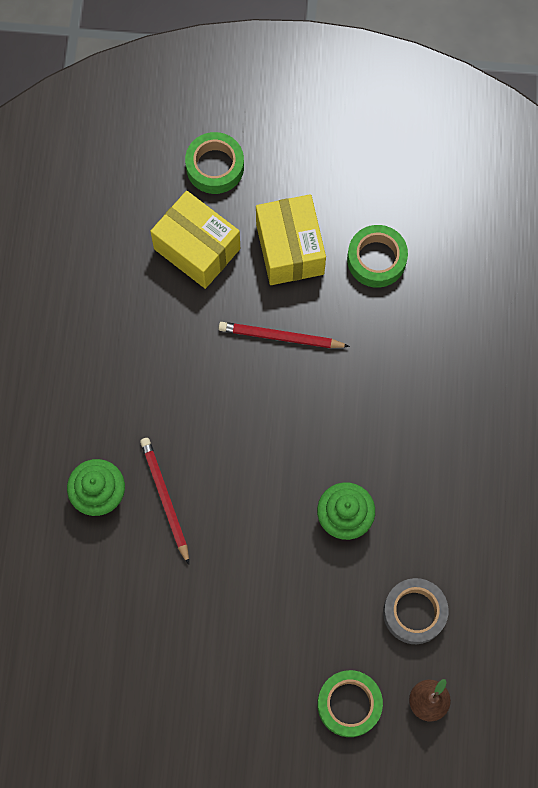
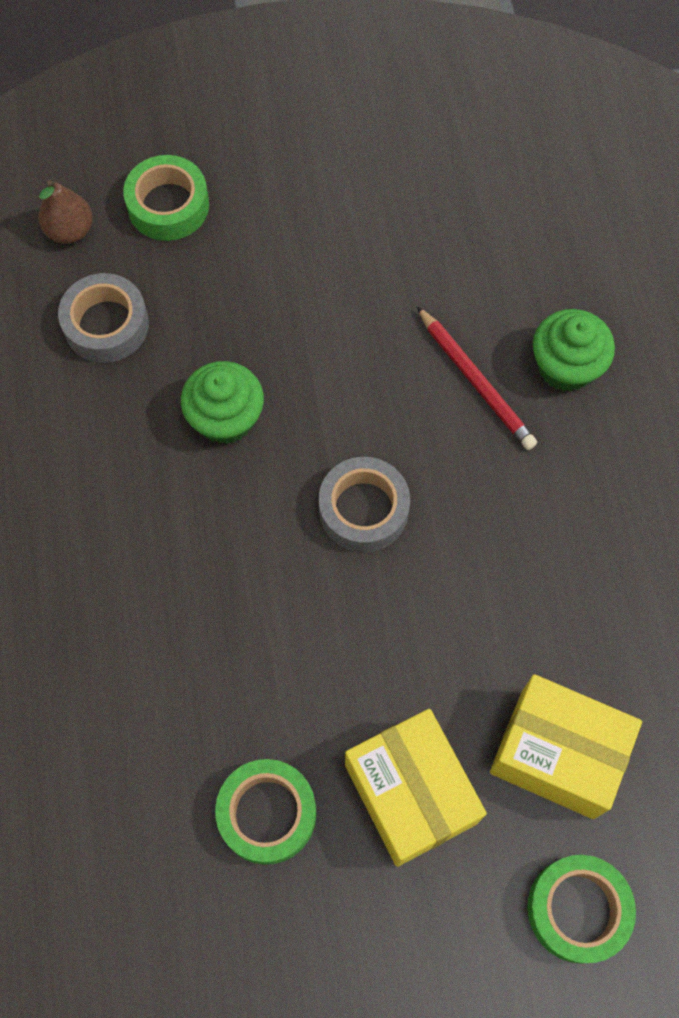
camera: 165 degrees right, 5 degrees down
red pencil [219,322,350,348] -> none
none -> grey tape [319,457,410,552]

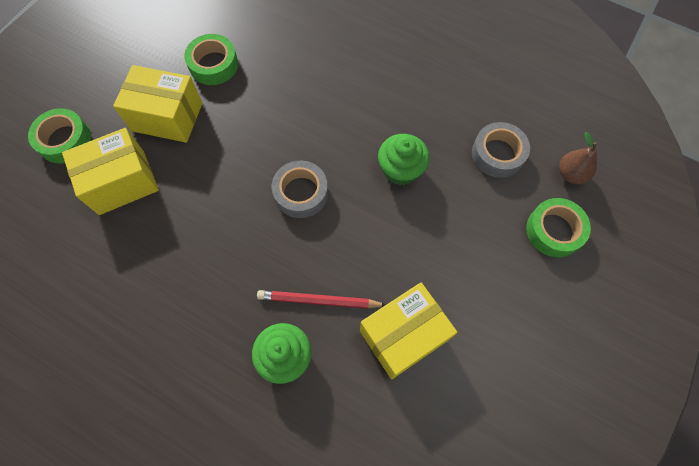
camera: 130 degrees right, 0 degrees up
none -> yellow box [360,283,457,379]

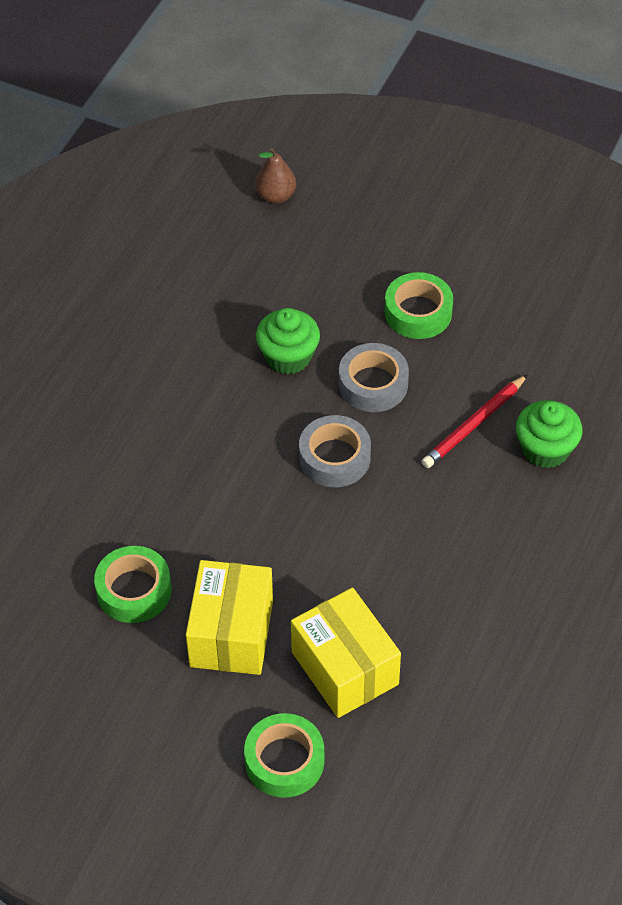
camera: 95 degrees left, 15 degrees down
red pencil [257,290,386,308] -> red pencil turned 45 degrees clockwise [421,374,528,468]
yellow box [360,283,457,379] -> none
grey tape [472,122,530,178] -> grey tape moved to [339,343,409,412]
green tape [526,198,591,257] -> green tape moved to [385,272,453,339]

